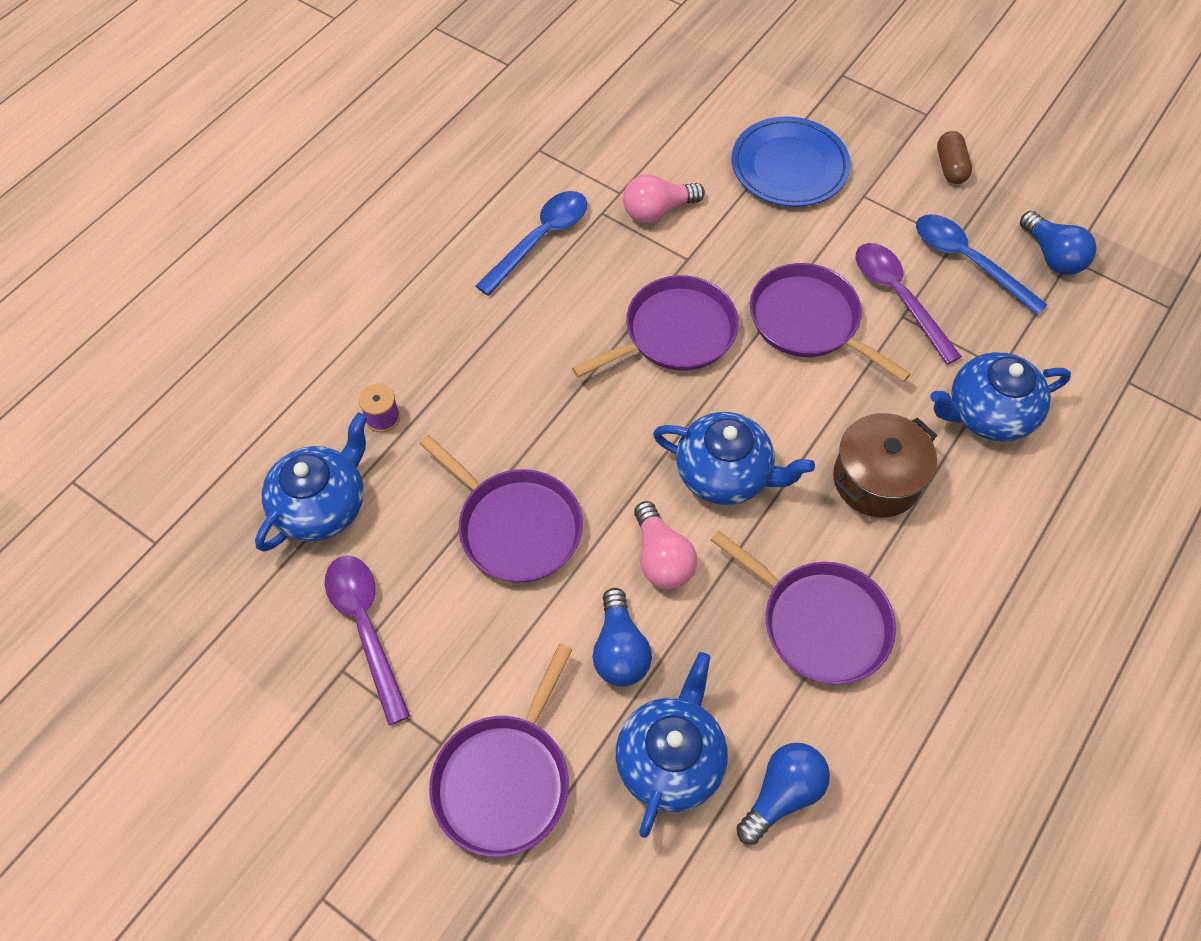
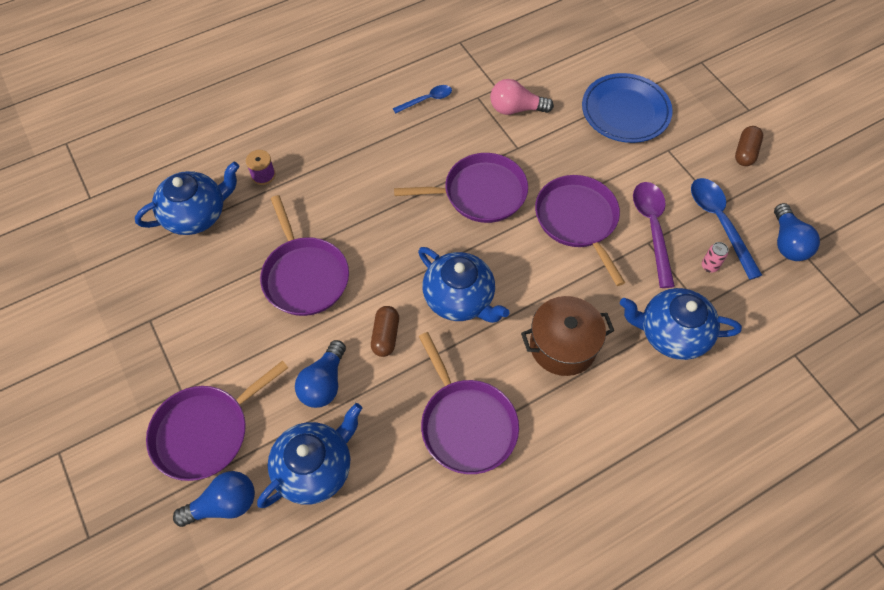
camera: 25 degrees right, 0 degrees up
purple spoon [325,555,410,725] -> none
blue spoon [476,191,587,296] -> blue spoon [393,85,452,114], size x0.58
pink light bulb [634,501,697,589] -> brown capsule [371,306,399,357]
blue light bulb [736,743,830,845] -> blue light bulb moved to [173,471,255,527]
none -> pink can [702,242,729,273]

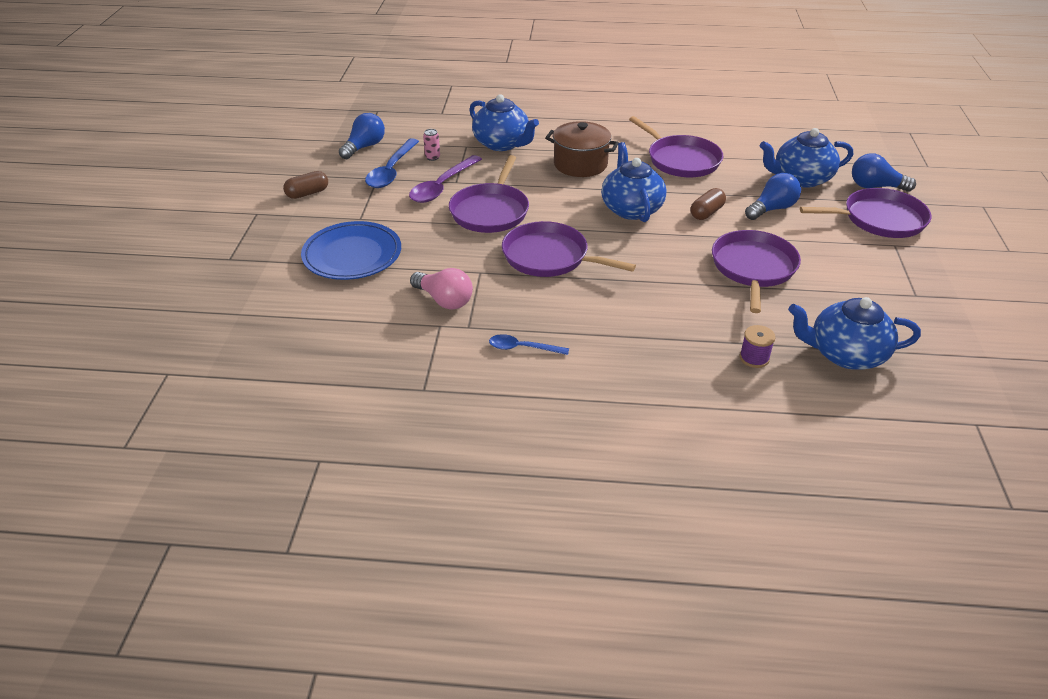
camera: 145 degrees left, 20 degrees down
purple pan [419,332,519,474] -> purple pan turned 135 degrees clockwise [629,116,723,177]

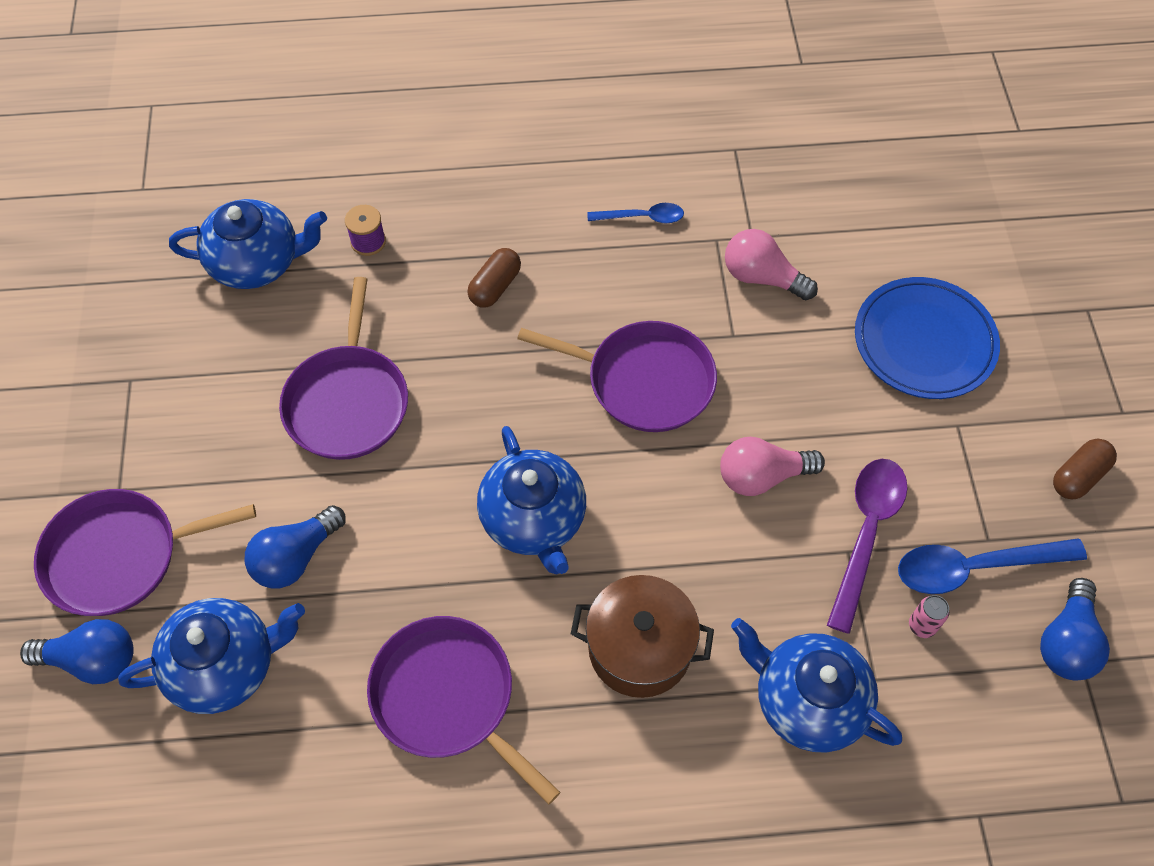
camera: 170 degrees right, 20 degrees up
blue spoon [365,138,419,188] -> blue spoon turned 105 degrees counterclockwise [898,538,1087,594]
purple pan [449,155,529,233] -> pink light bulb [720,437,825,496]
brown capsule [691,188,726,220] -> brown capsule moved to [467,248,521,308]

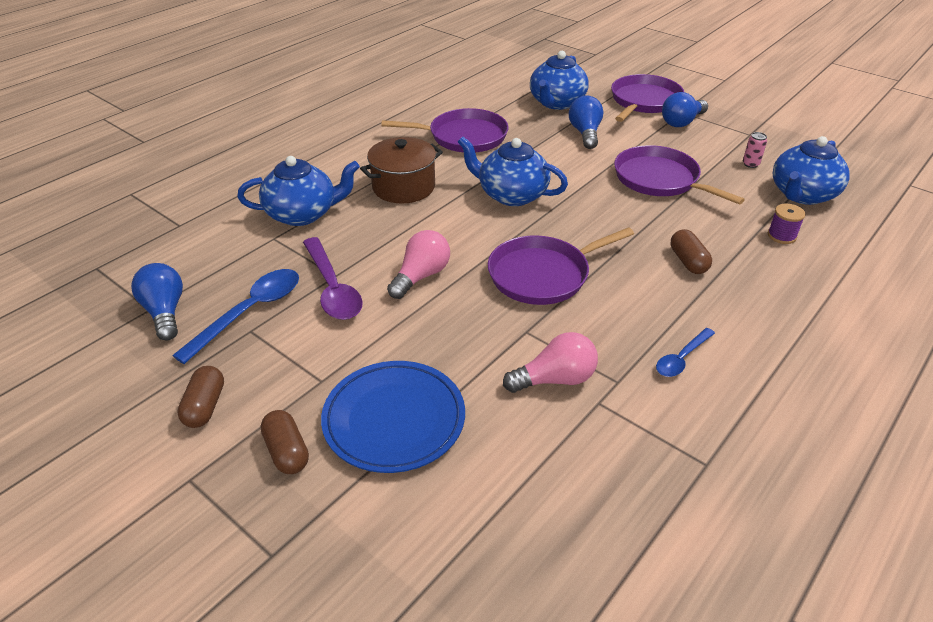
camera: 135 degrees right, 20 degrees down
blue light bulb [20,619,134,684] -> blue light bulb moved to [662,92,708,127]
pink can [909,595,949,638] -> pink can moved to [743,132,767,168]
none -> brown capsule [261,410,309,474]

